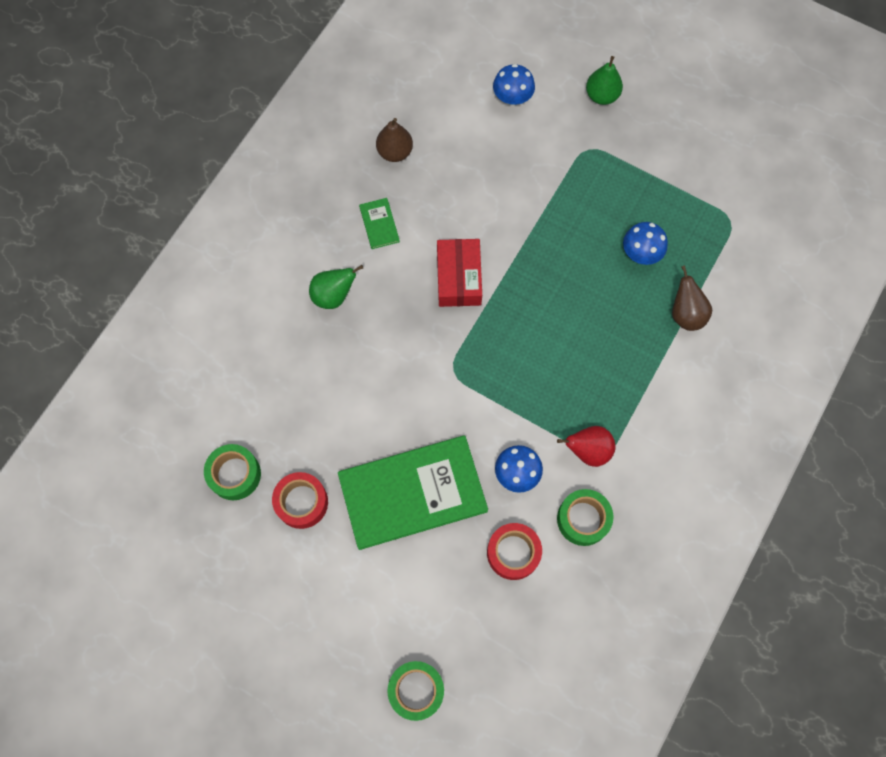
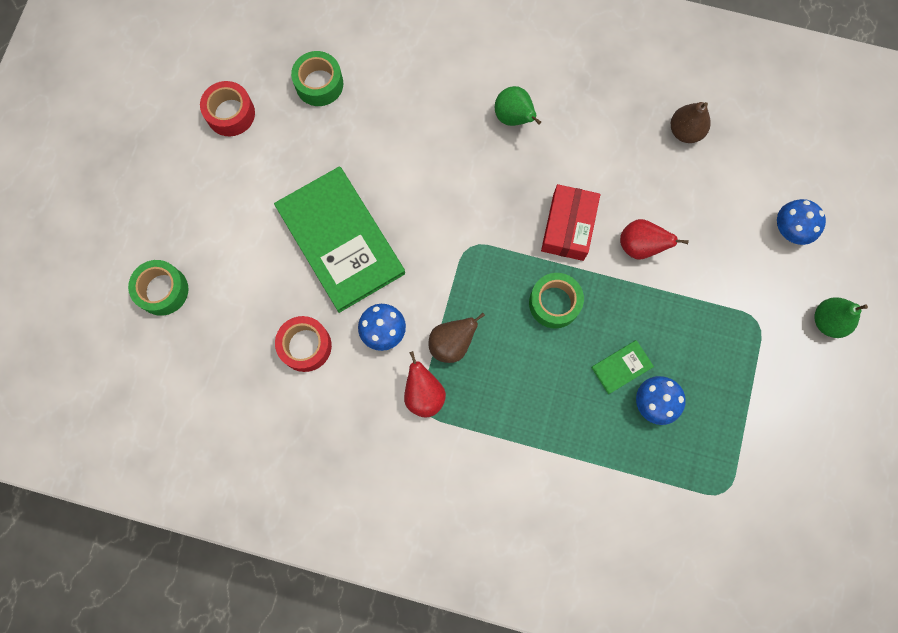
camera: 75 degrees right, 5 degrees up
red tape [272,472,328,529] -> red tape moved to [200,81,255,136]
green book [359,198,400,249] -> green book moved to [591,340,654,394]
red box [437,239,482,307] -> red box turned 60 degrees counterclockwise [541,184,600,261]
green tape [557,489,613,546] -> green tape moved to [529,273,584,328]
brown pear [672,265,712,331] -> brown pear moved to [429,312,485,363]
none -> red pear [620,219,689,259]

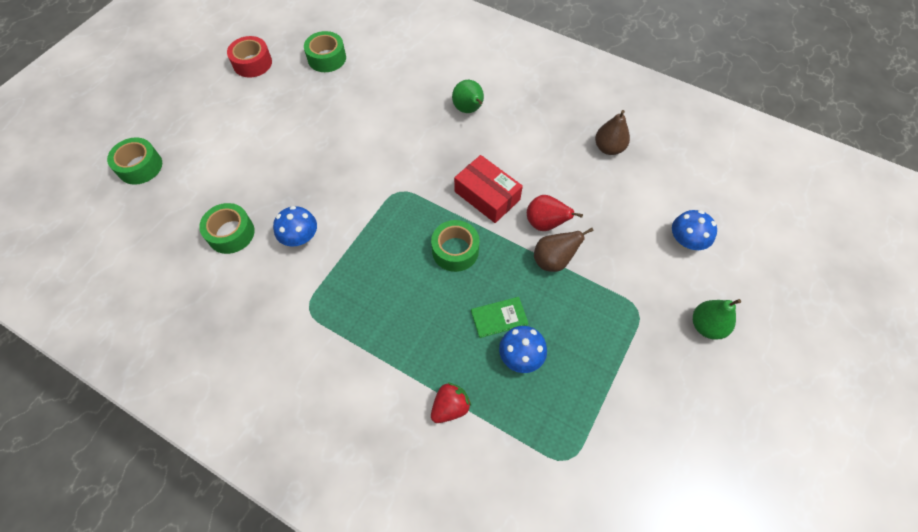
camera: 15 degrees right, 15 degrees down
green book [274,166,405,313] -> none
red tape [275,316,332,372] -> green tape [199,203,255,254]
red pear [404,351,446,418] -> none
brown pear [429,312,485,363] -> brown pear moved to [534,228,594,272]
red box [541,184,600,261] -> red box turned 75 degrees counterclockwise [454,155,523,223]
none -> red strawberry [431,382,471,423]

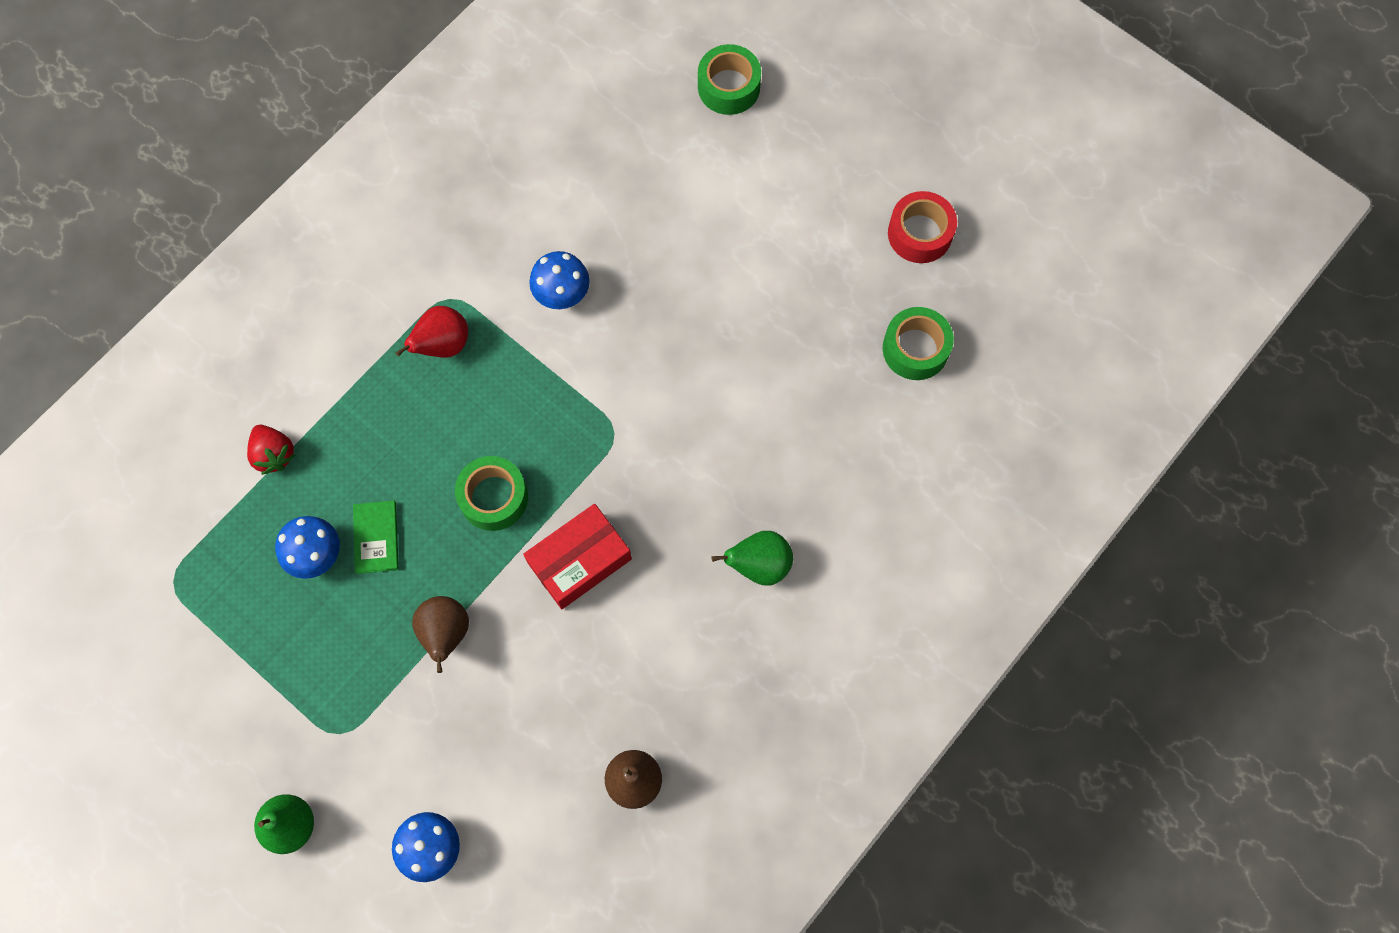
camera: 100 degrees right, 10 degrees up
green tape [199,203,255,254] -> none
red pear [527,195,583,231] -> red pear moved to [395,306,468,358]

